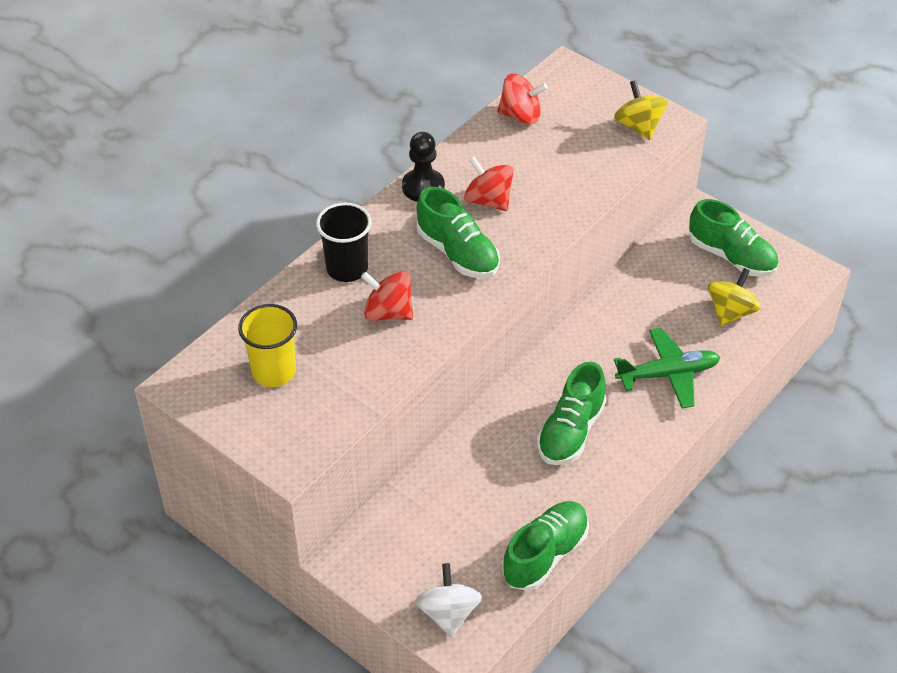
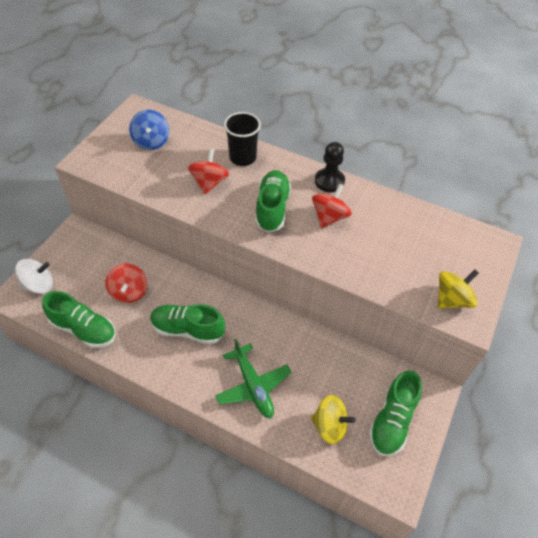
camera: 75 degrees right, 5 degrees up
yellow cup [238,304,297,387] -> blue spinning top [129,110,169,150]
green shoe [417,187,500,278] -> green shoe turned 150 degrees clockwise [255,170,291,233]
red spinning top [497,74,548,124] -> red spinning top moved to [105,264,147,303]

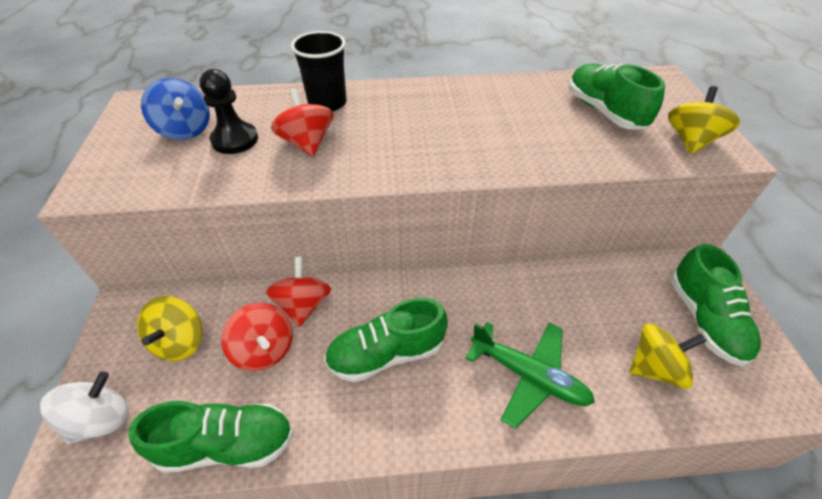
camera: 30 degrees left, 5 degrees down
green shoe [255,170,291,233] -> green shoe moved to [569,63,665,130]
red spinning top [312,184,352,228] -> red spinning top moved to [266,257,331,327]
black pawn [315,142,345,192] -> black pawn moved to [200,69,258,154]
none -> yellow spinning top [137,296,203,361]

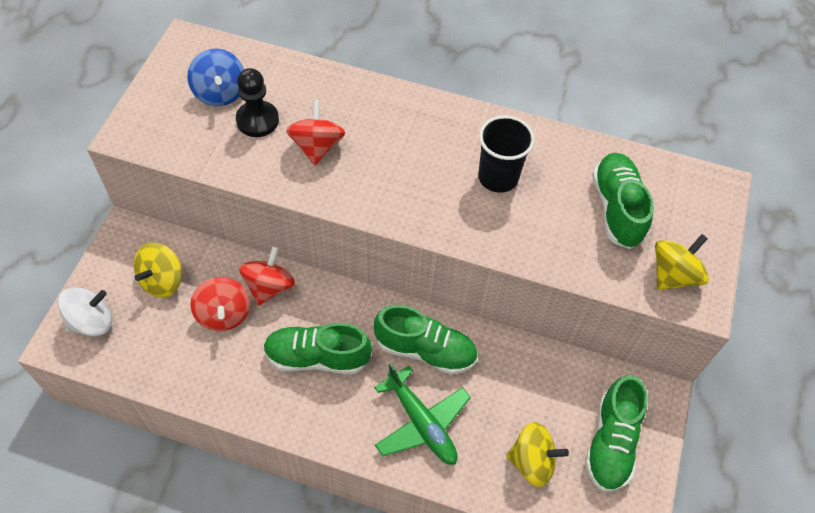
camera: 20 degrees right, 10 degrees up
green shoe [129,401,293,473] -> green shoe moved to [374,305,478,375]
black cup [291,31,347,112] -> black cup moved to [478,115,535,193]

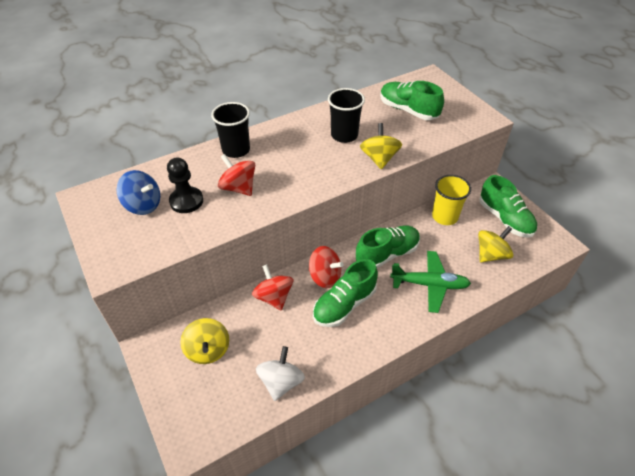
camera: 45 degrees left, 10 degrees down
white spinning top [58,287,112,336] -> white spinning top moved to [256,346,305,401]
red spinning top [190,277,250,331] -> red spinning top moved to [309,246,344,288]
yellow spinning top [655,234,709,290] -> yellow spinning top moved to [360,123,402,170]
none -> black cup [211,102,250,158]
none -> yellow cup [432,175,471,225]

